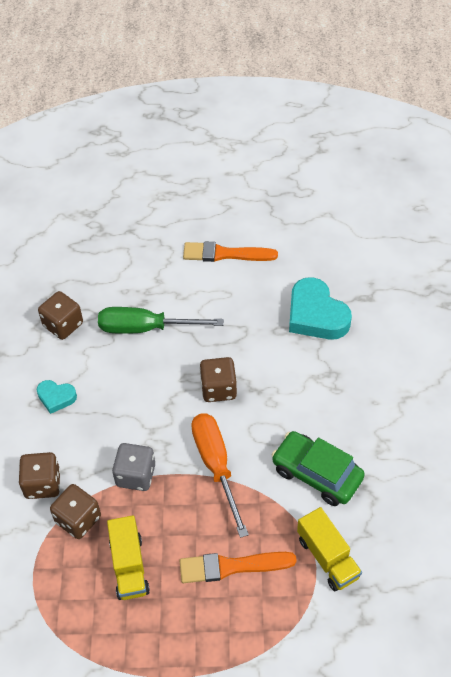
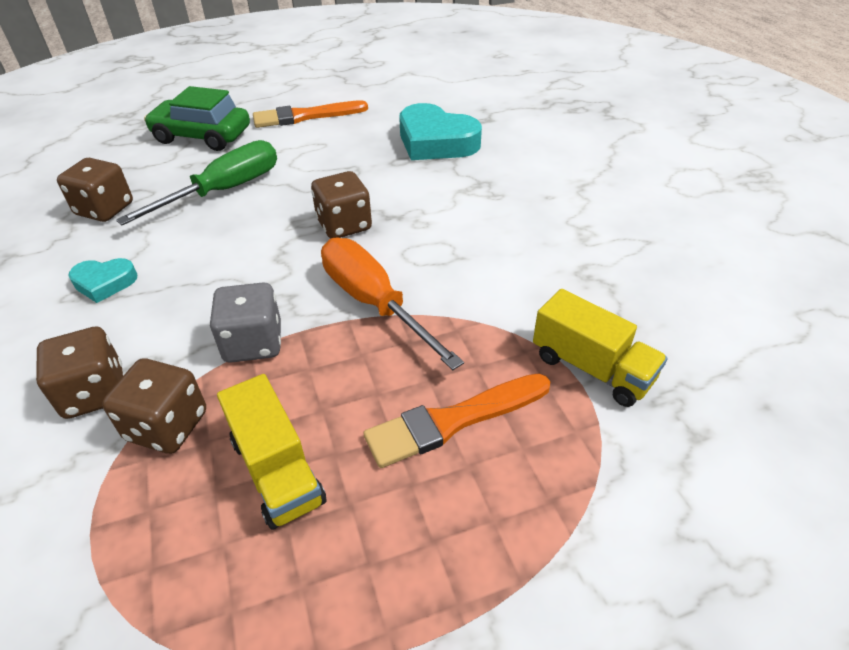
camera: 20 degrees left, 10 degrees down
green screwdriver [98,307,224,334] -> green screwdriver turned 150 degrees clockwise [116,140,277,225]
green car [272,431,365,506] -> green car moved to [144,86,250,151]

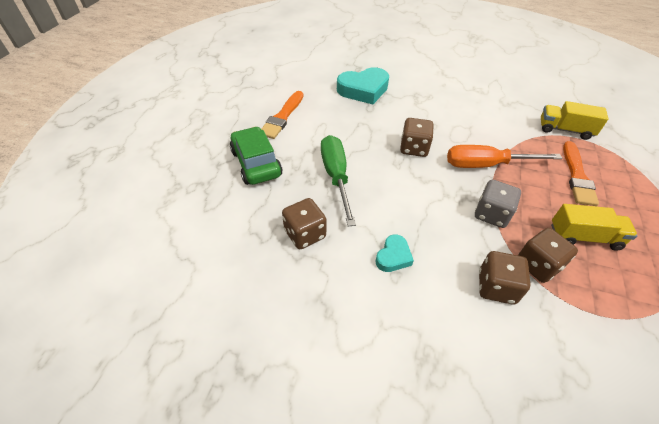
camera: 55 degrees left, 5 degrees up
green car [144,86,250,151] -> green car turned 105 degrees clockwise [230,126,282,185]
yellow truck [533,289,668,407] -> yellow truck turned 150 degrees counterclockwise [541,101,608,140]

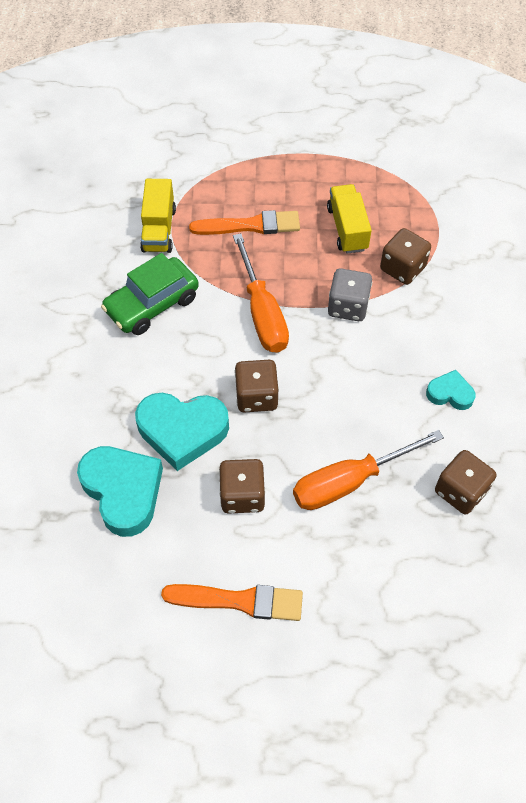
camera: 105 degrees left, 10 degrees up
green car [230,126,282,185] -> green car moved to [101,253,199,335]
green screwdriver [321,135,356,227] -> orange screwdriver [293,430,444,510]
brown dice [479,251,531,305] -> brown dice moved to [219,459,265,514]
none -> turquoise heart [135,393,229,471]

